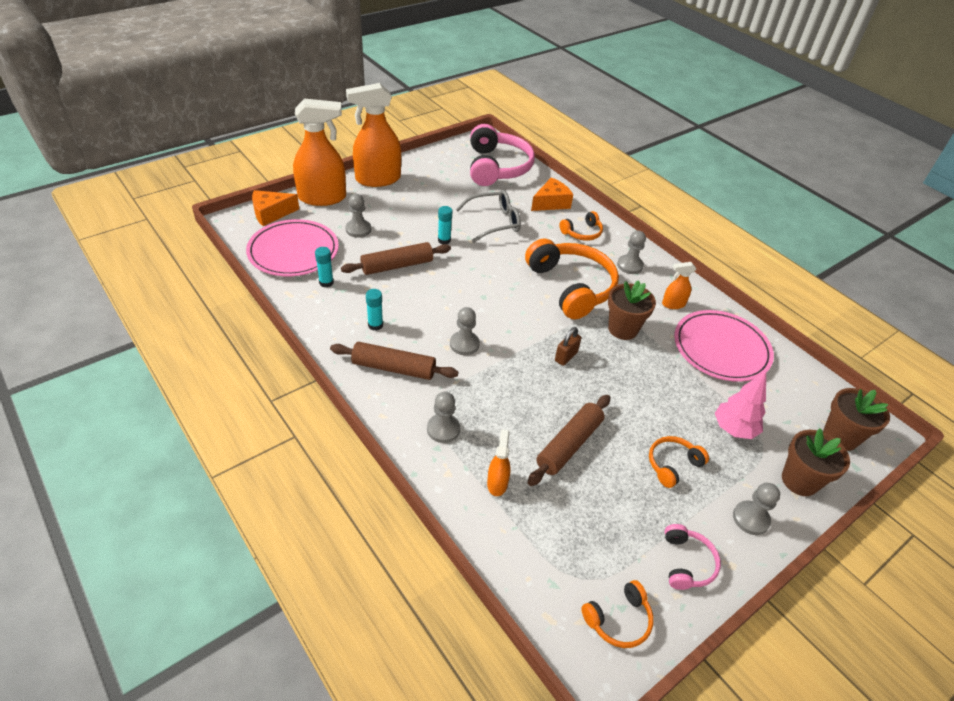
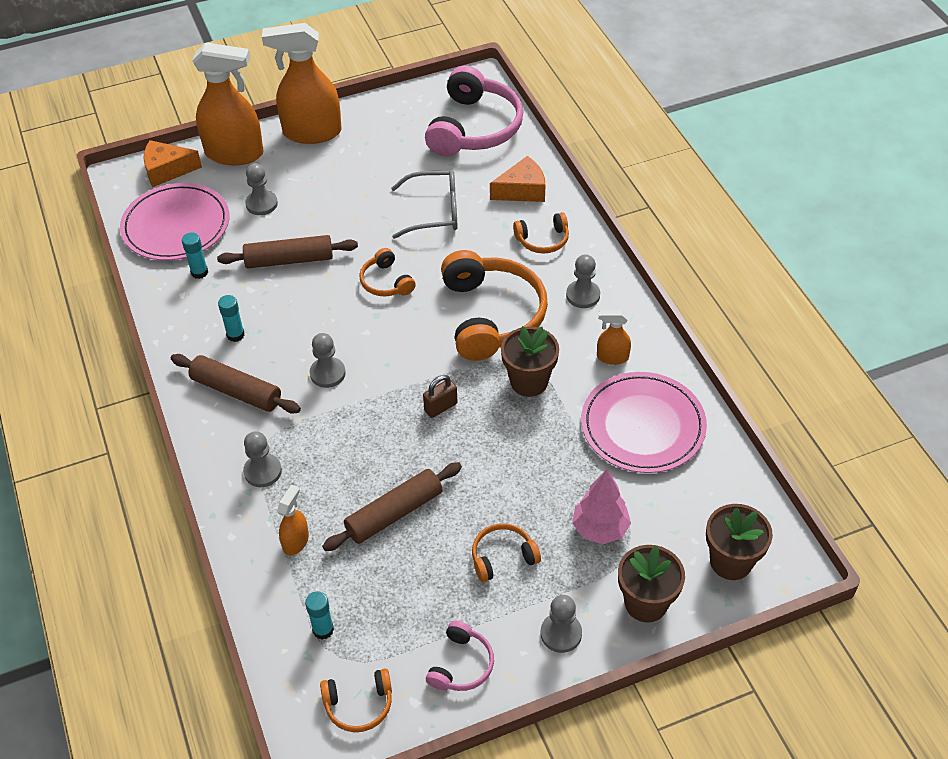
camera: 20 degrees right, 5 degrees up
turquoise glue stick [438,206,452,244] -> turquoise glue stick moved to [305,591,334,640]
none -> orange headphones [359,248,416,296]

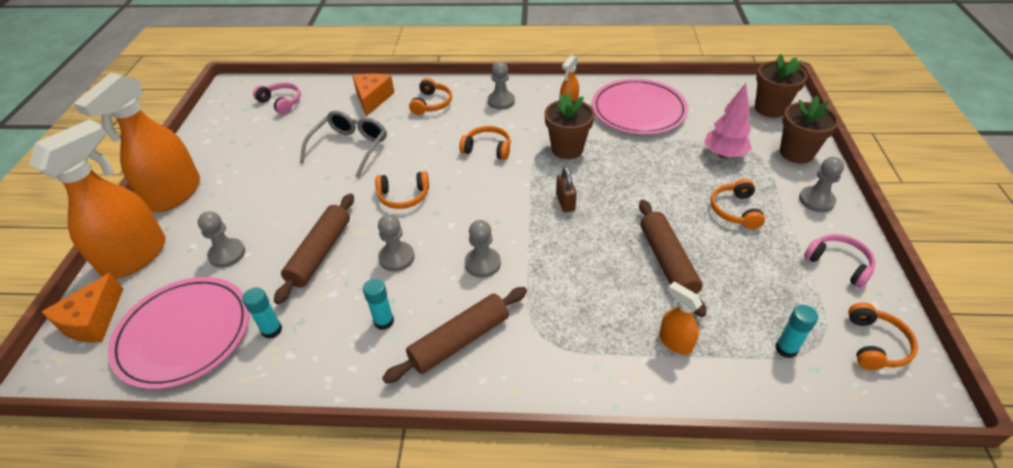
camera: 65 degrees left, 5 degrees down
grey pawn [243,432,282,487] -> grey pawn moved to [378,214,415,272]
pink headphones [425,66,523,156] -> pink headphones [253,82,301,115], size x0.48
orange headphones [441,250,548,361] -> orange headphones [459,126,511,160], size x0.48

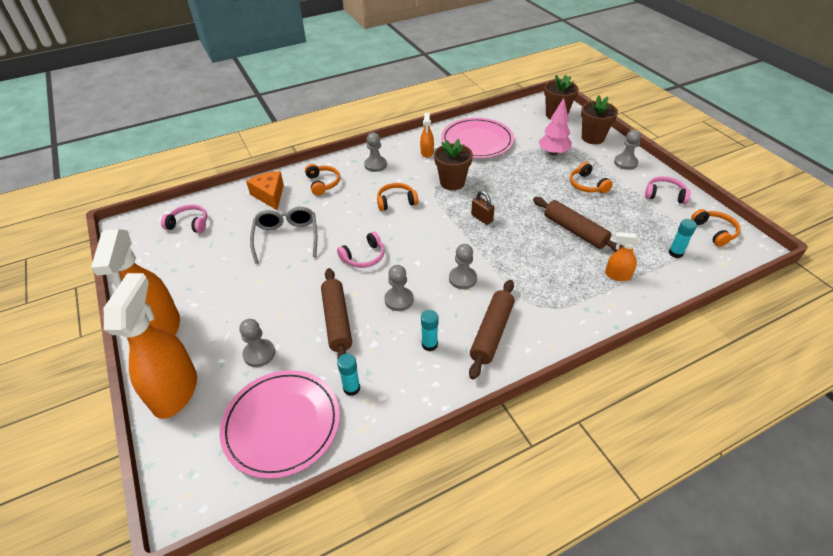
camera: 30 degrees left, 0 degrees up
orange cheese [42,272,123,343] -> none
orange headphones [375,171,429,209] -> pink headphones [337,231,385,268]

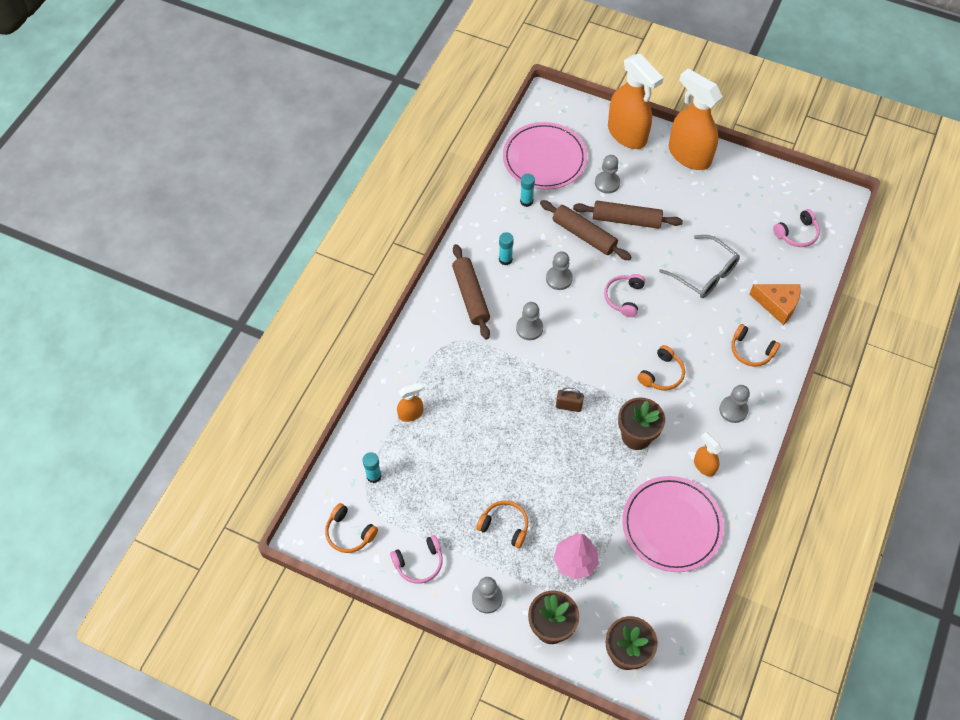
camera: 140 degrees right, 15 degrees up
brown rolling pin [533,197,623,252] -> brown rolling pin moved to [573,201,683,229]

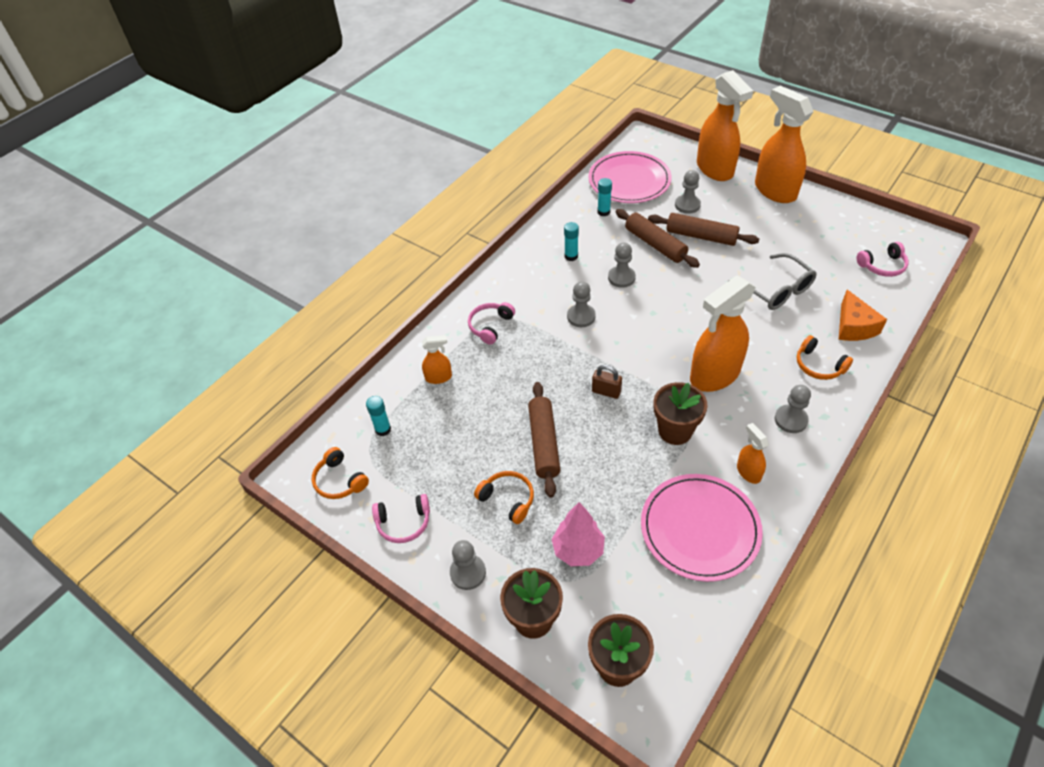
camera: 15 degrees right, 10 degrees down
brown rolling pin [452,244,490,339] -> brown rolling pin moved to [528,382,560,498]
pink headphones [604,274,645,317] -> pink headphones moved to [468,302,515,345]
orange headphones [637,345,685,390] -> orange spray bottle [690,276,756,392]
orange cheese [749,284,801,325] -> orange cheese turned 45 degrees clockwise [839,290,887,341]

